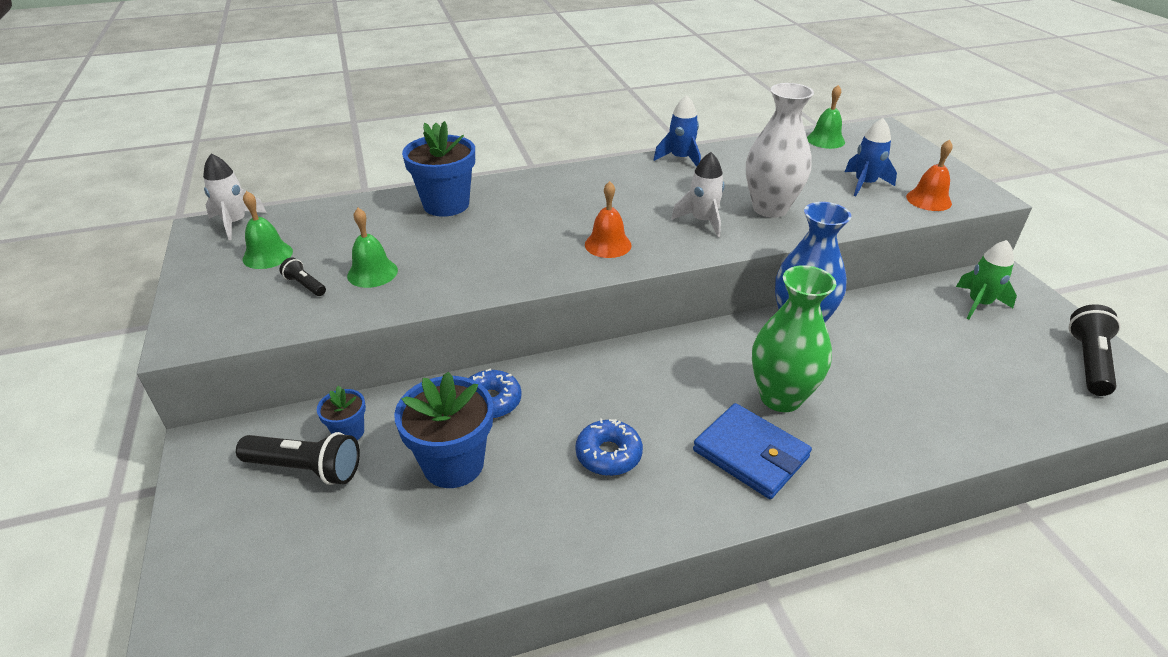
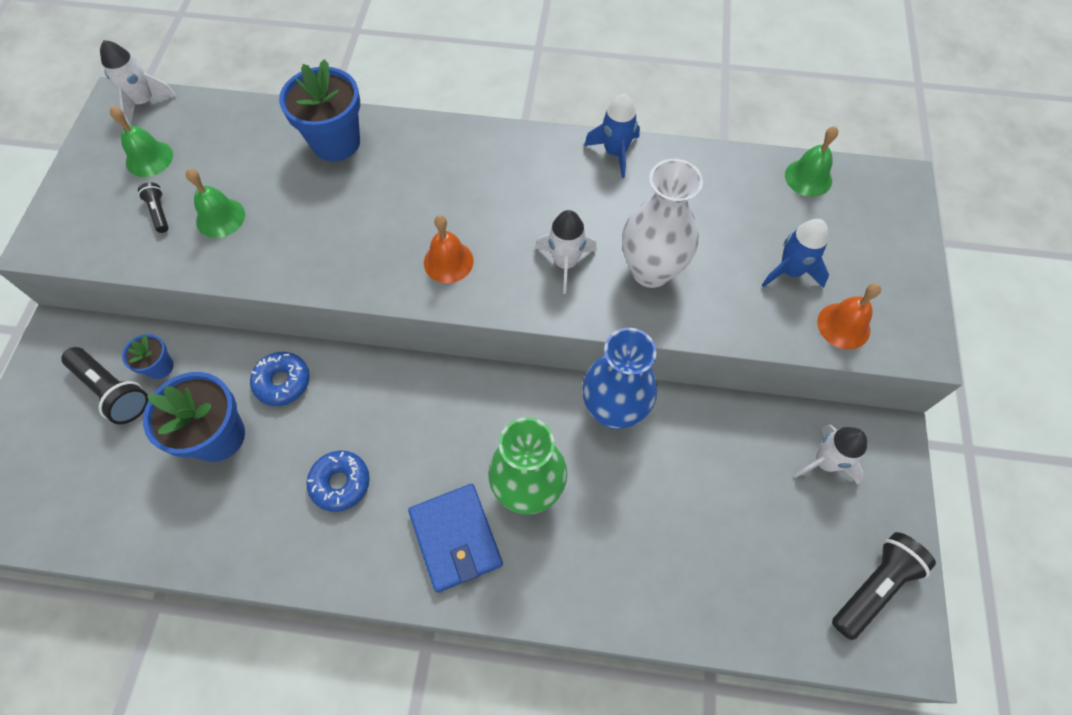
camera: 25 degrees right, 25 degrees up
green rocket [956,240,1017,319] -> white rocket [794,425,867,484]

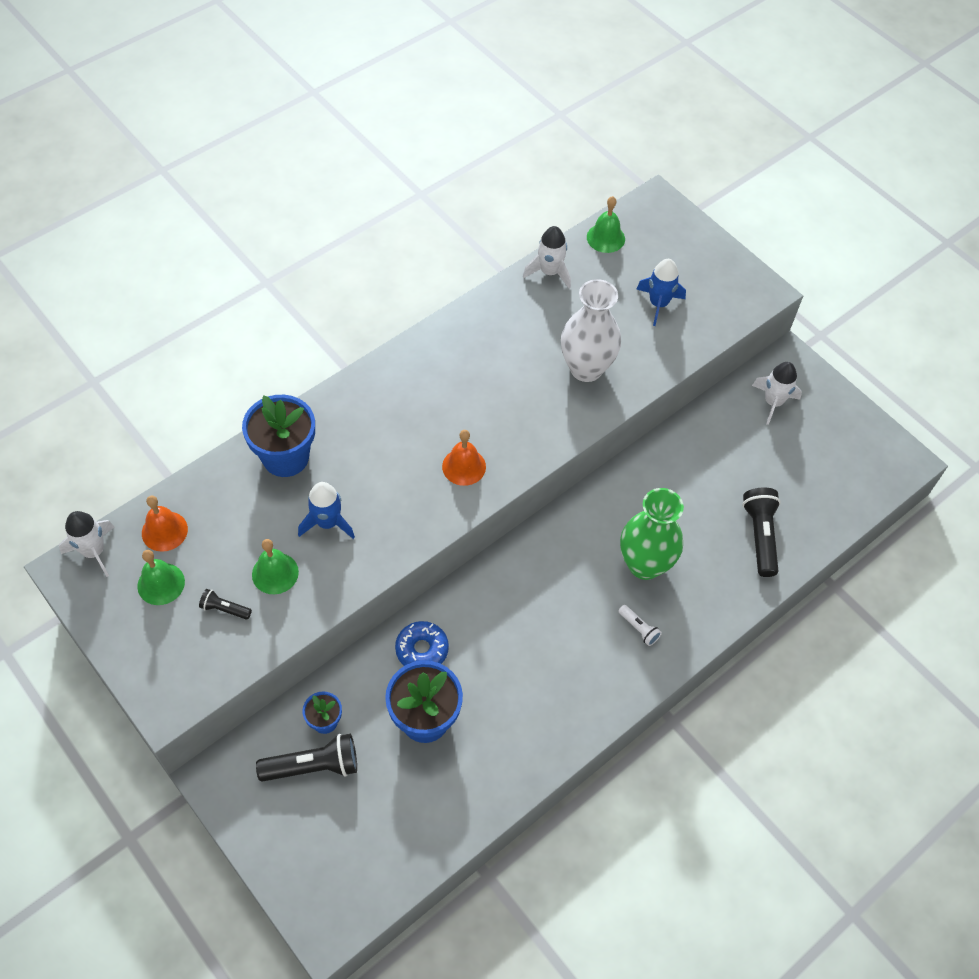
camera: 50 degrees left, 5 degrees down
blue donut [307,451,370,512] -> none
blue wallet [408,484,503,593] -> white flashlight [618,605,662,646]
white rocket [535,210,597,294] -> white rocket moved to [523,226,571,289]
blue vase [582,328,657,429] -> none
blue rocket [584,93,640,178] -> blue rocket moved to [298,482,355,539]
orange bell [817,283,881,349] -> orange bell moved to [142,496,188,552]
black flashlight [832,532,936,640] -> black flashlight moved to [742,487,781,577]

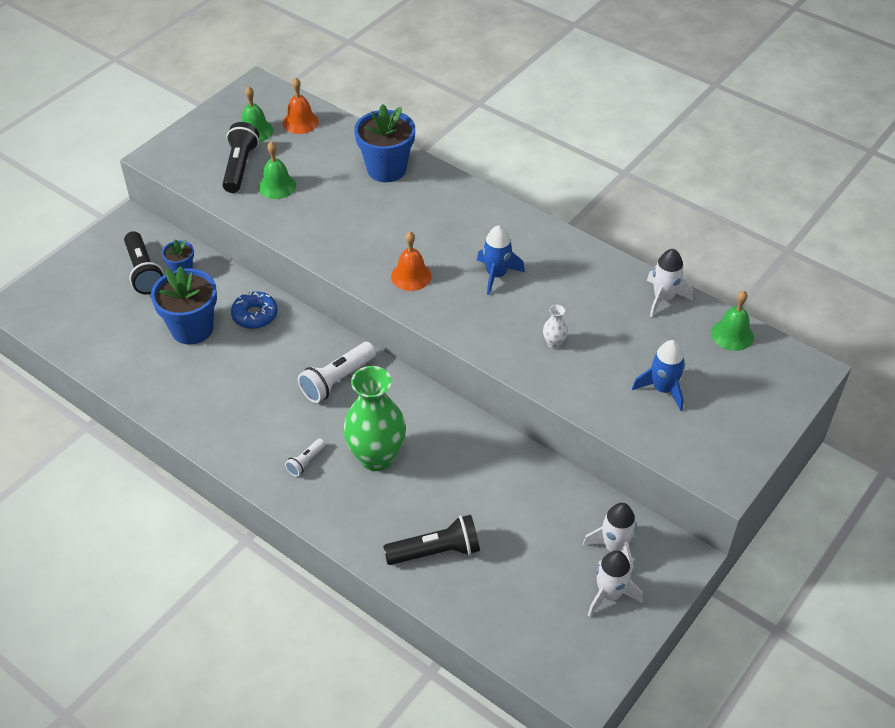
camera: 80 degrees right, 10 degrees down
white rocket [59,511,114,577] -> white rocket moved to [588,550,643,617]
black flashlight [199,589,252,620] -> black flashlight [222,122,259,193], size x1.91
blue rocket [298,482,355,539] -> blue rocket moved to [477,225,525,295]
white vase [561,279,621,382] -> white vase [543,305,568,349], size x0.41
none -> white flashlight [298,342,376,403]

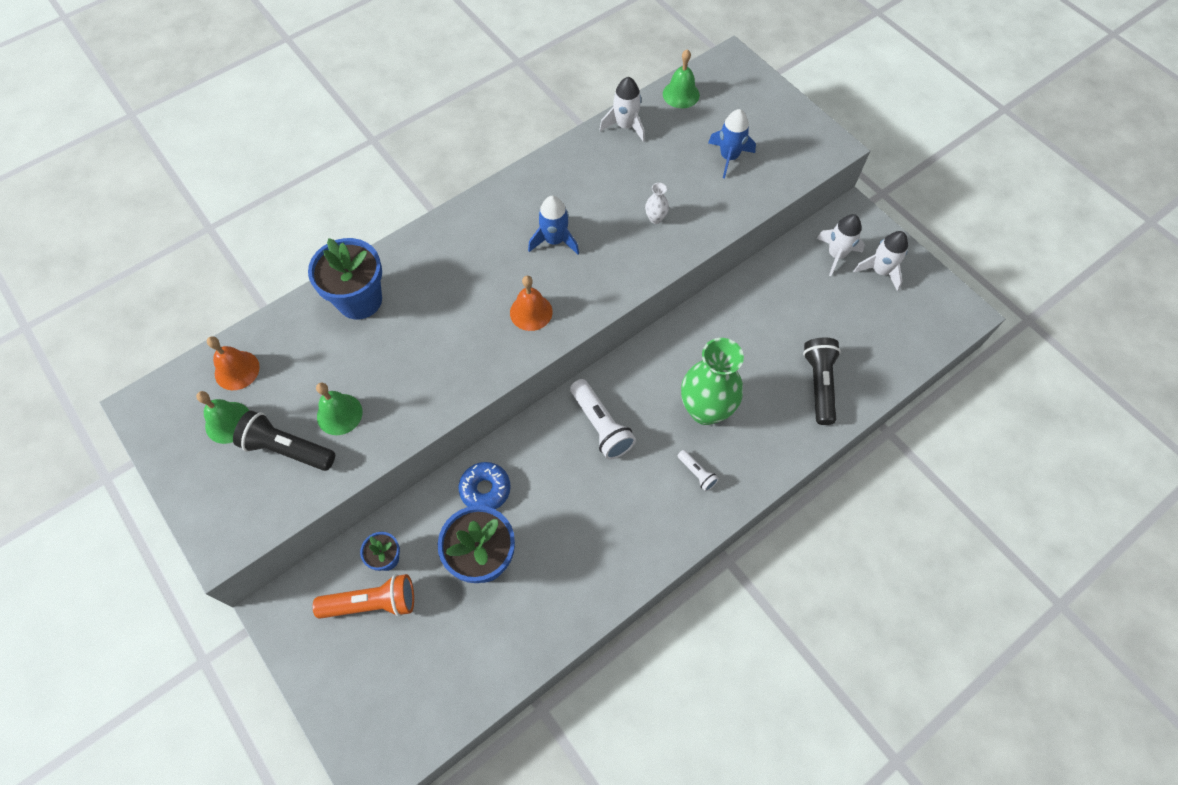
camera: 75 degrees left, 15 degrees up
black flashlight [124,231,164,294] -> orange flashlight [313,574,414,619]

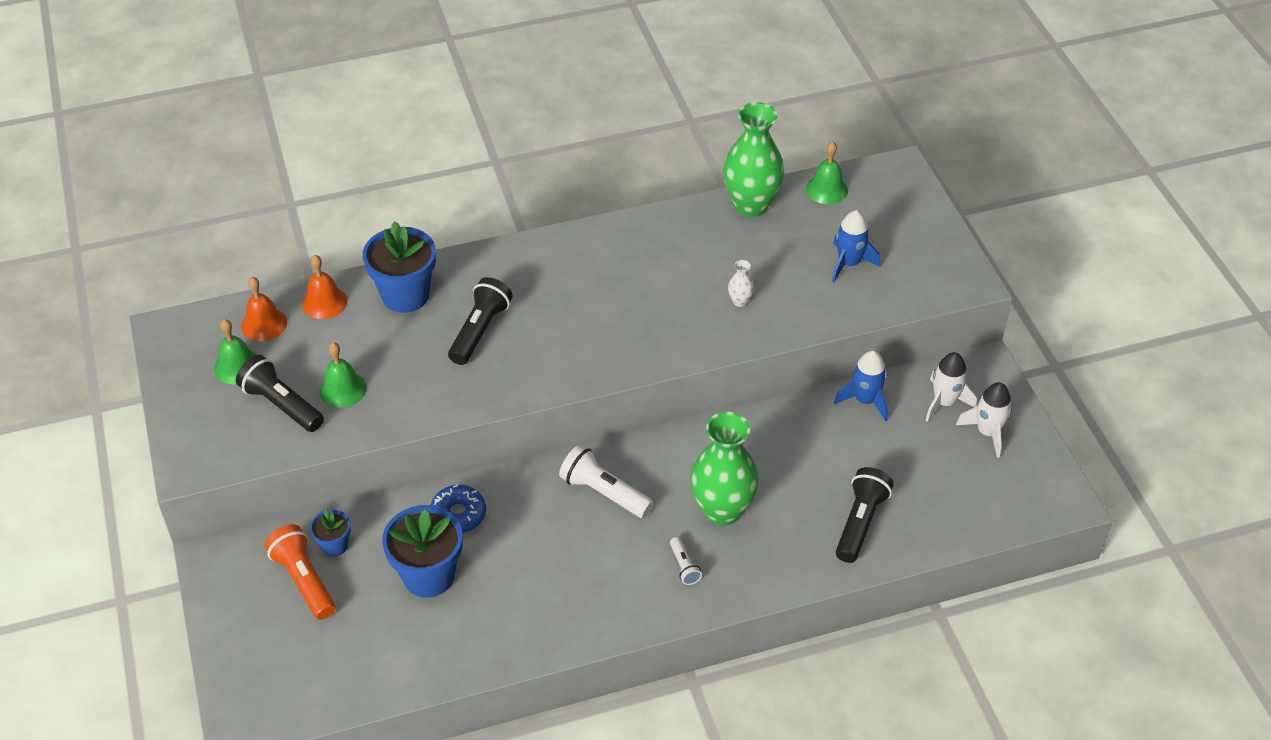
camera: 20 degrees right, 15 degrees down
orange flashlight [313,574,414,619] -> orange flashlight turned 135 degrees counterclockwise [264,524,336,620]
orange bell [510,276,552,331] -> orange bell moved to [302,255,347,319]
blue rocket [528,196,579,254] -> blue rocket moved to [834,350,888,421]
white flashlight [570,379,636,460] -> white flashlight turned 135 degrees clockwise [559,445,653,518]
white rocket [599,77,645,142] -> green vase [723,102,784,217]
none -> black flashlight [448,277,513,365]

